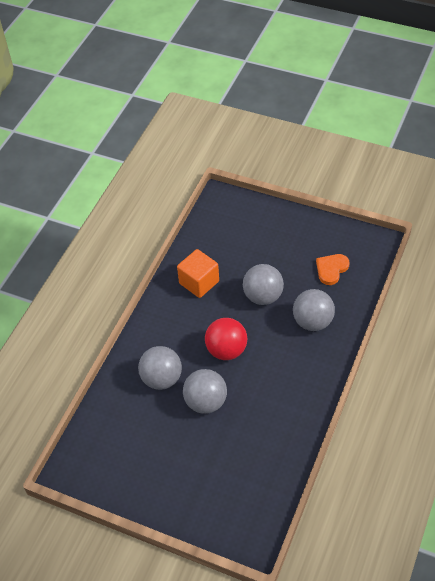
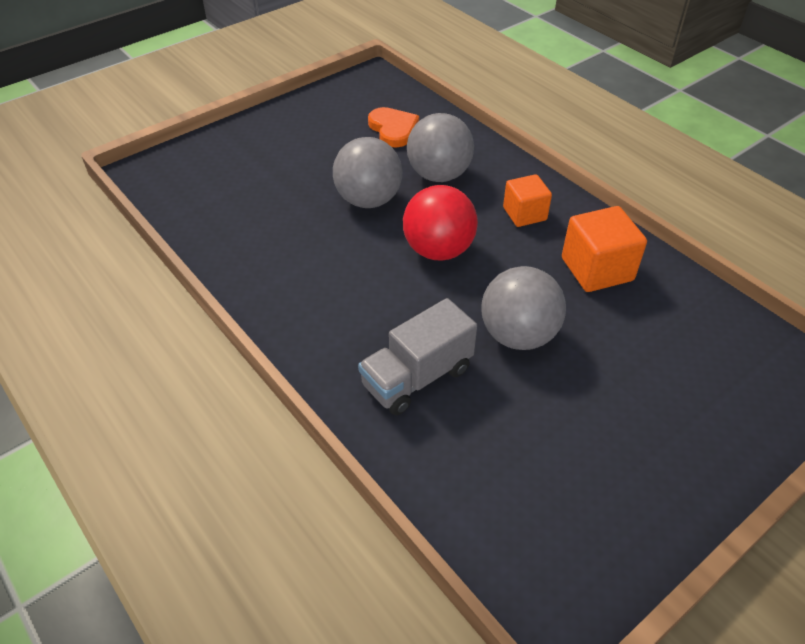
camera: 115 degrees right, 5 degrees down
grey ball [293,289,335,331] -> grey truck [358,298,477,415]
orange heart [316,254,350,285] -> orange heart moved to [368,107,419,148]
none -> orange cube [503,174,552,227]

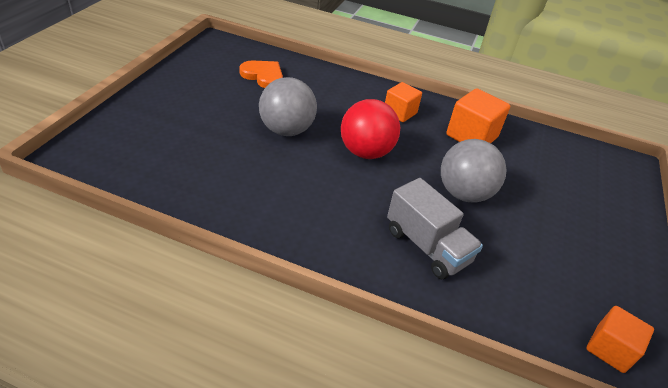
camera: 35 degrees left, 5 degrees down
grey truck [358,298,477,415] -> grey truck turned 60 degrees counterclockwise [387,178,483,279]
grey ball [407,113,474,182] -> none
none -> orange cube [586,306,654,373]

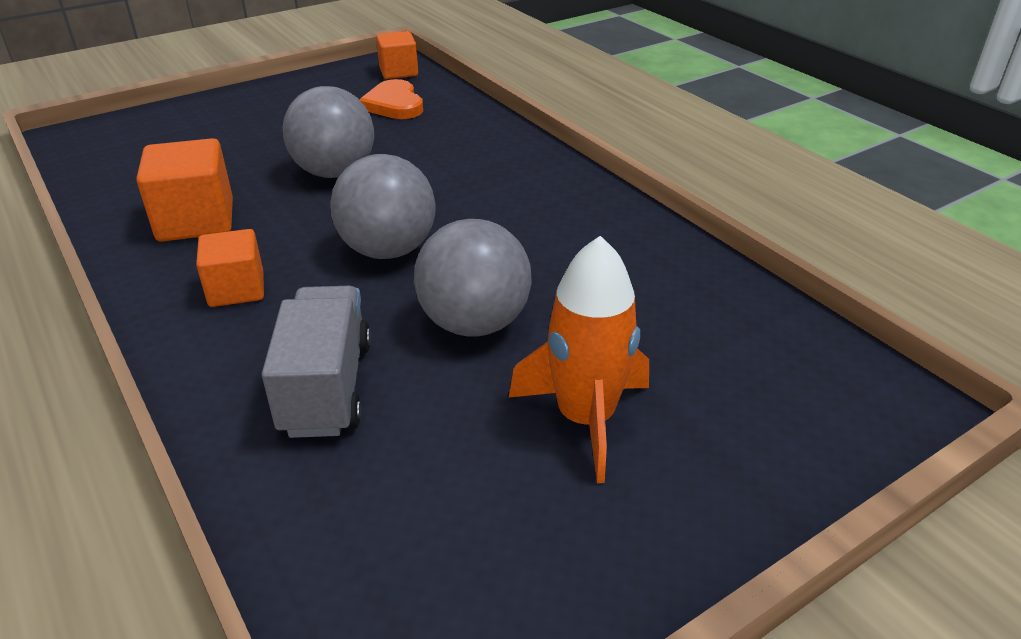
camera: 140 degrees left, 5 degrees down
orange heart [239,60,283,88] -> orange heart moved to [359,79,423,119]
red ball [341,99,400,159] -> grey ball [330,154,435,259]
grey truck [387,178,483,279] -> grey truck moved to [262,286,371,438]
none -> orange rocket [509,236,649,483]

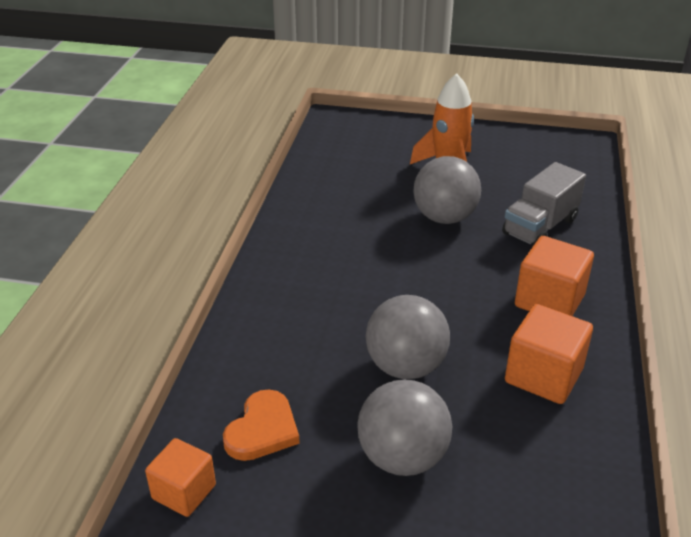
camera: 135 degrees left, 0 degrees up
orange cube [196,229,264,307] -> orange cube [515,236,594,316], size x1.50
grey ball [330,154,435,259] -> grey ball moved to [358,379,452,476]

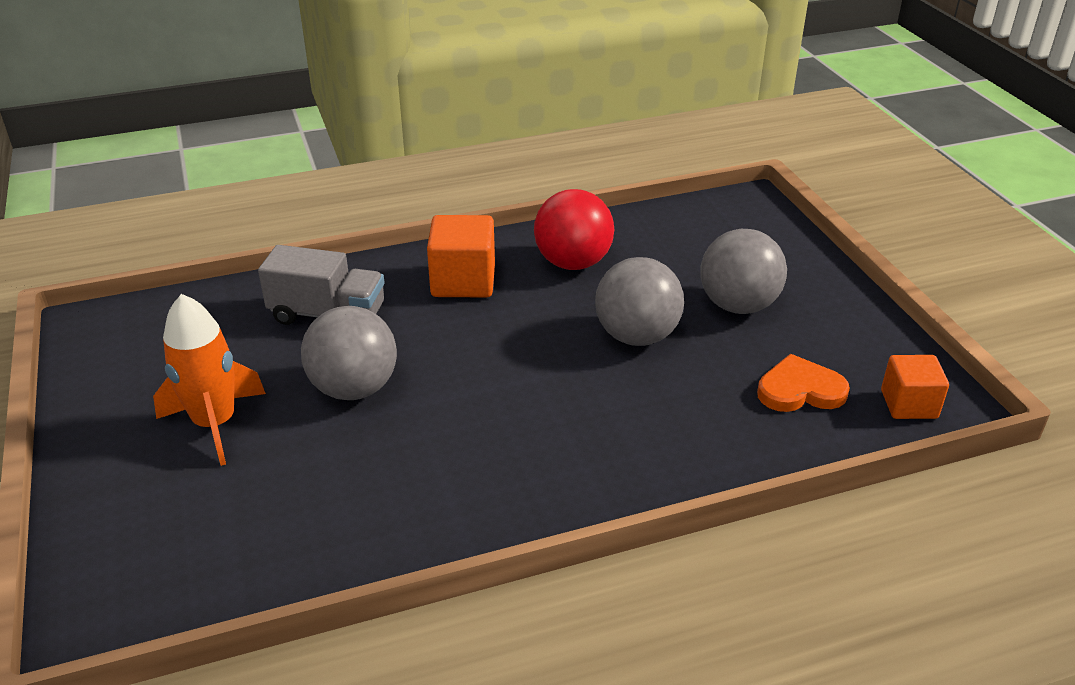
camera: 120 degrees left, 0 degrees up
orange cube [505,304,593,404] -> red ball [534,189,614,270]

